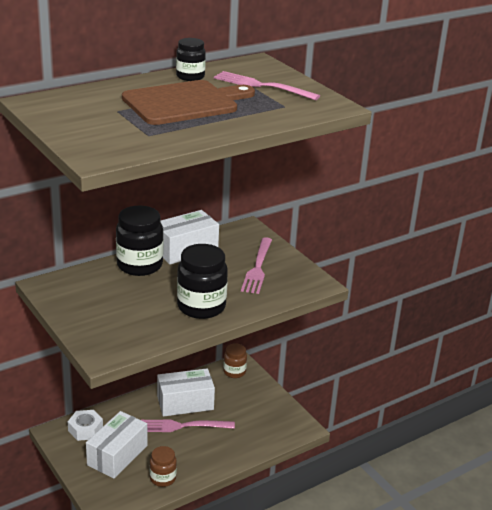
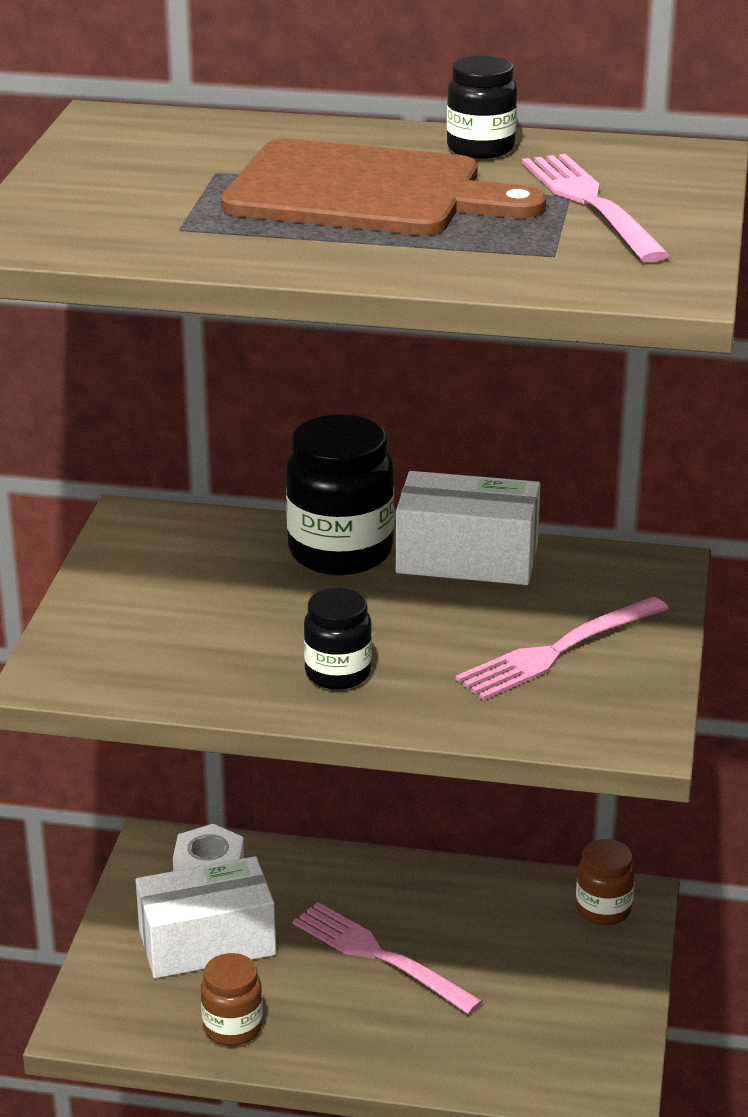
camera: 45 degrees right, 0 degrees up
white box [157,368,215,417] -> none
black jar [177,244,228,319] -> black jar [304,588,372,690], size x0.58

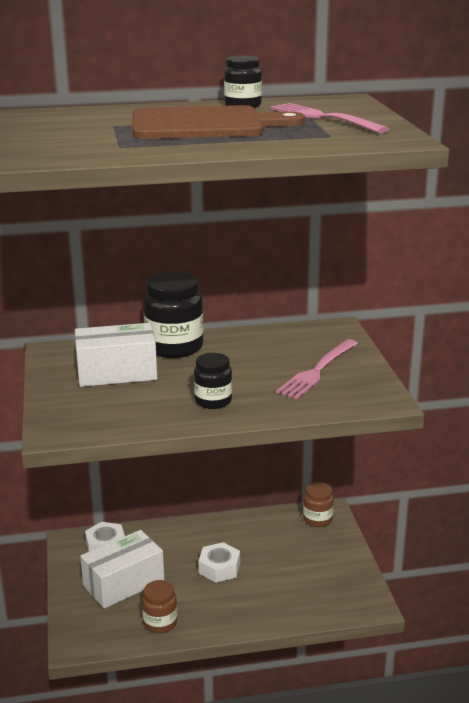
camera: 20 degrees left, 5 degrees down
pink fork [293,902,483,1015] -> white nut [199,542,240,583]
white box [396,471,540,585] -> white box moved to [75,323,157,387]

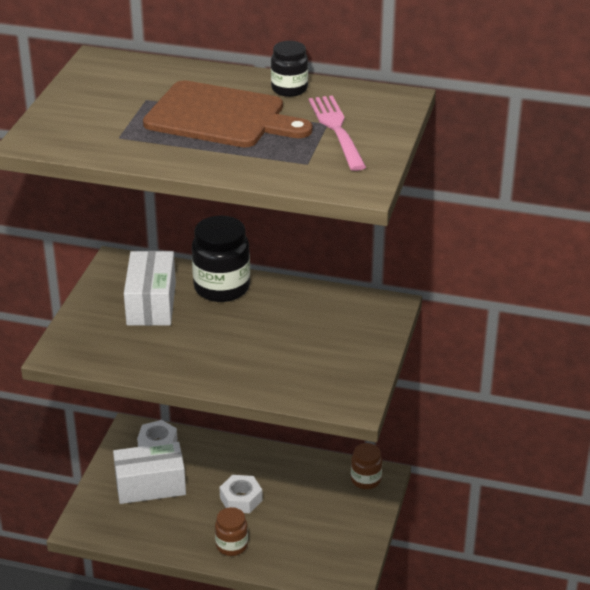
camera: 25 degrees right, 10 degrees up
white box [75,323,157,387] -> white box turned 75 degrees clockwise [124,251,176,326]
brown jar [142,580,177,633] -> brown jar moved to [215,507,248,556]
black jar [194,353,232,409] -> none
pink fork [276,339,358,399] -> none

